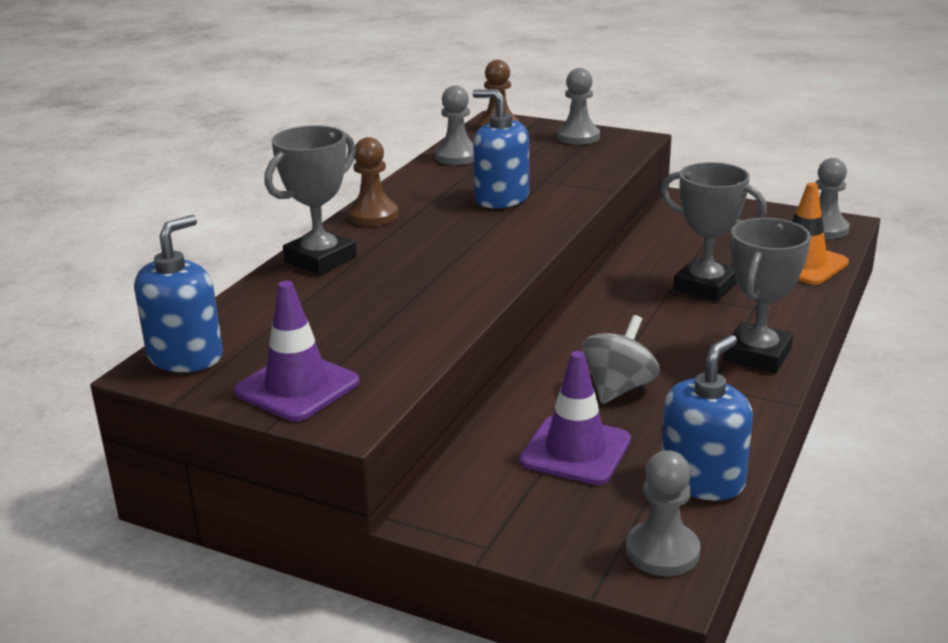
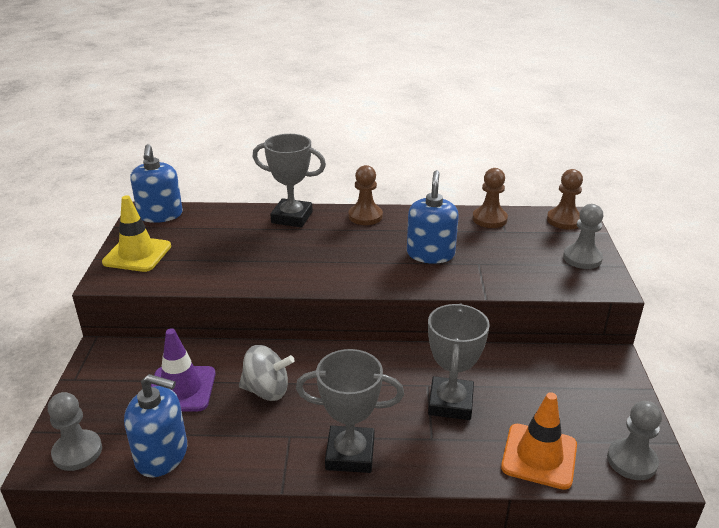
camera: 65 degrees right, 5 degrees up
blue soap dispenser [134,215,223,372] -> blue soap dispenser turned 75 degrees clockwise [130,144,183,223]
purple traffic cone [234,281,360,421] -> yellow traffic cone [102,195,171,272]
grey pawn [435,85,474,165] -> brown pawn [473,168,508,228]

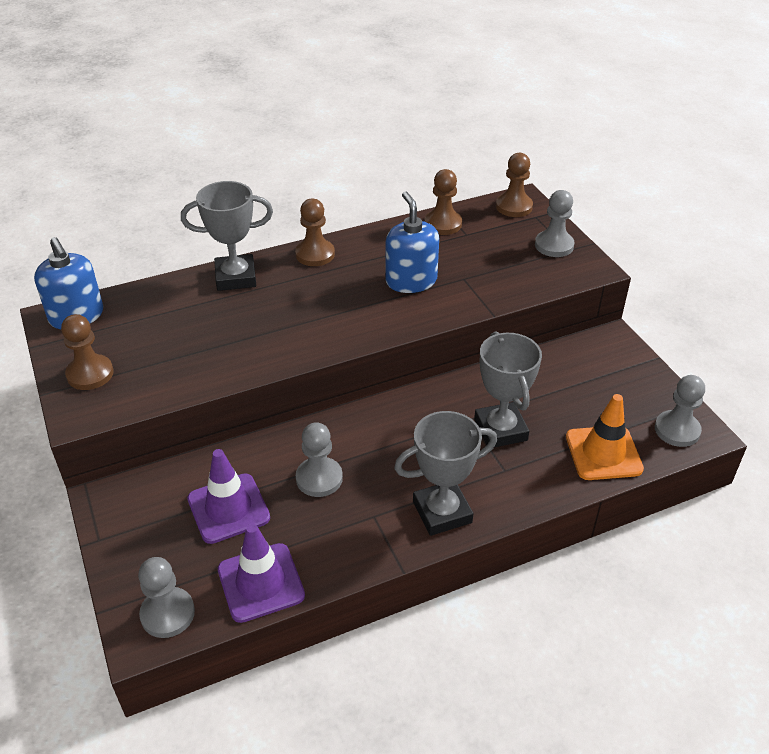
camera: 25 degrees left, 10 degrees up
yellow traffic cone [102,195,171,272] -> brown pawn [61,314,114,390]
blue soap dispenser [124,374,187,477] -> purple traffic cone [218,524,305,623]
grey spinning top [239,345,295,401] -> grey pawn [296,422,343,497]

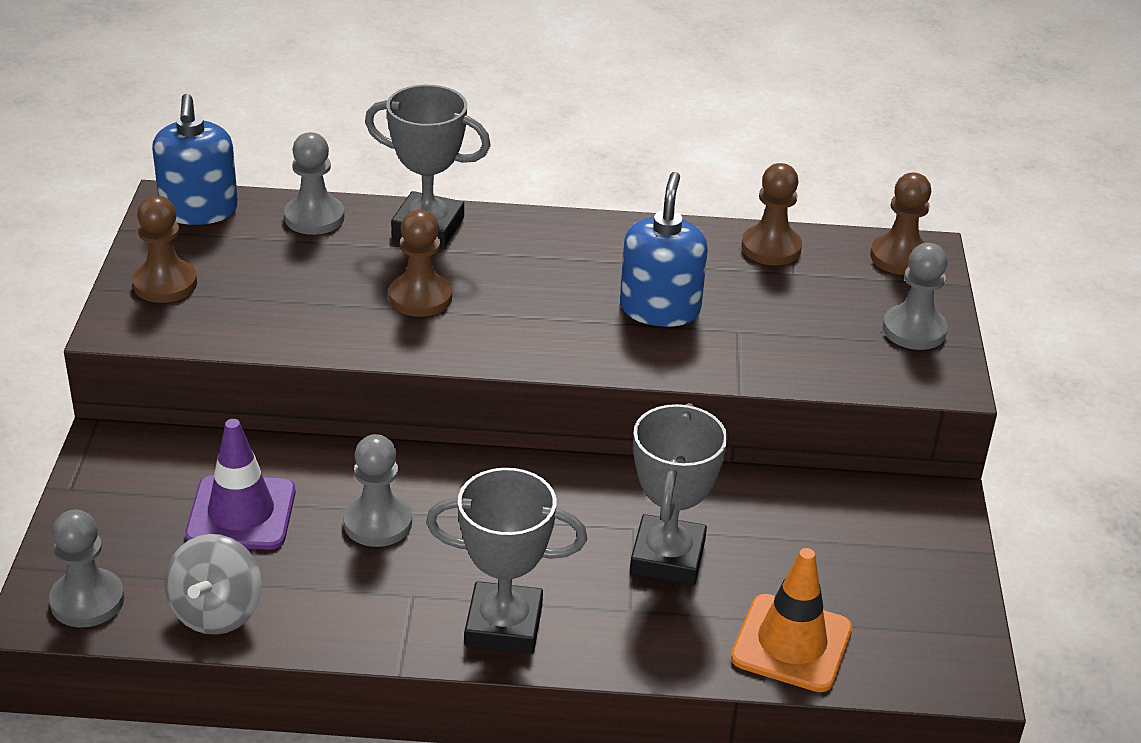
camera: 25 degrees right, 5 degrees down
purple traffic cone [218,524,305,623] -> grey spinning top [164,534,262,635]
brown pawn [295,199,335,266] -> brown pawn moved to [389,210,452,317]
grey pawn [655,375,705,447] -> grey pawn moved to [284,132,345,235]

